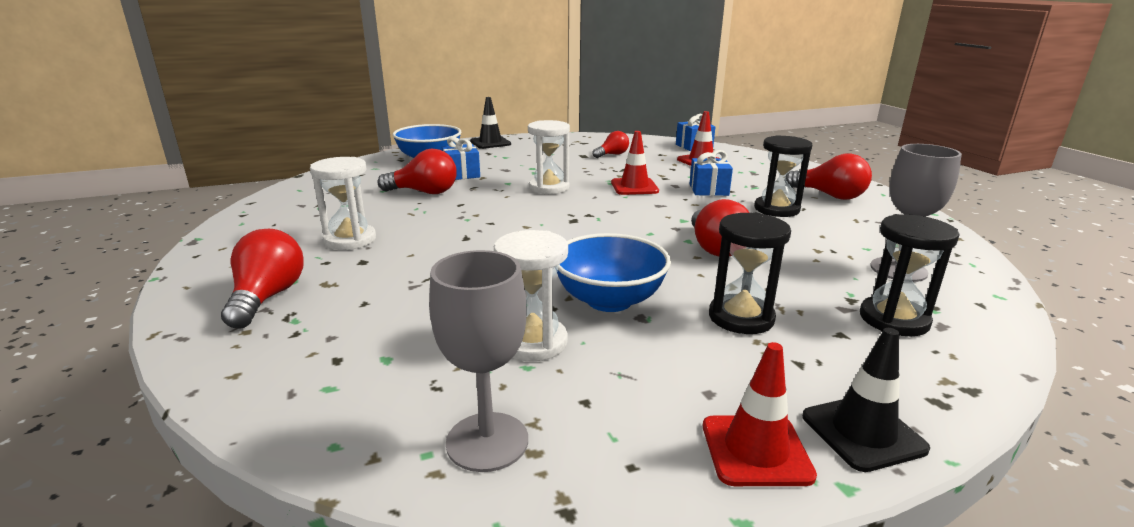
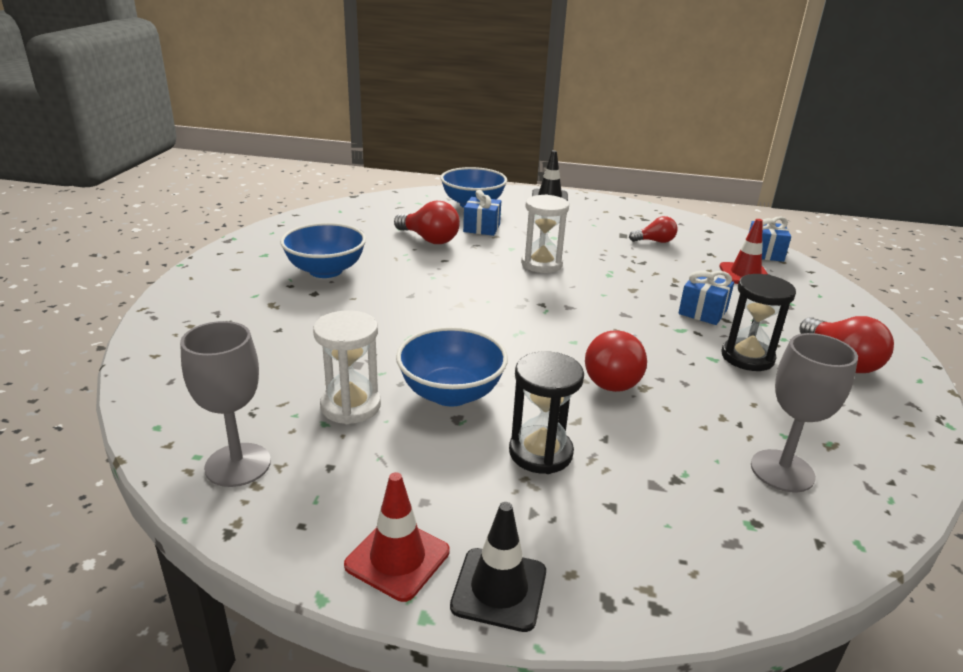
camera: 30 degrees right, 5 degrees up
red light bulb [221,229,304,329] -> none
white hourglass [310,157,376,250] -> blue bowl [280,223,366,278]
red traffic cone [611,131,659,195] -> none
black hourglass [860,214,959,336] -> none

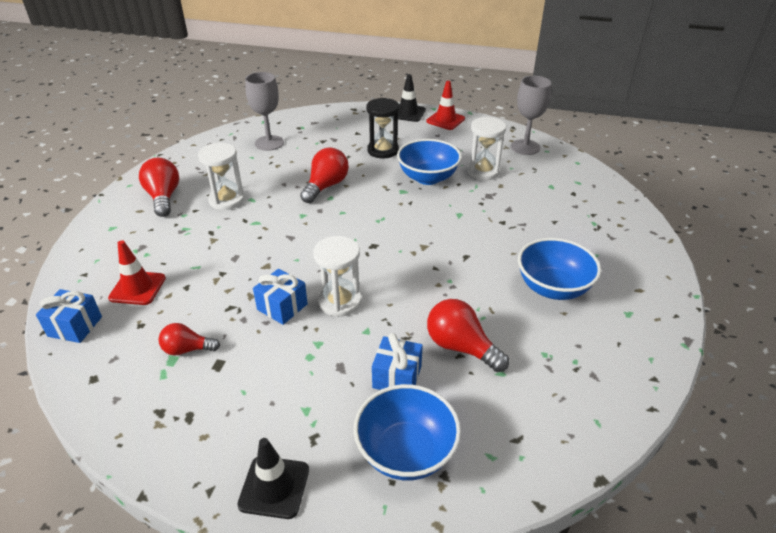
camera: 175 degrees left, 10 degrees up
blue gift [678,271,734,325] -> blue gift moved to [253,269,308,325]
black hourglass [721,274,796,371] -> white hourglass [198,143,245,210]

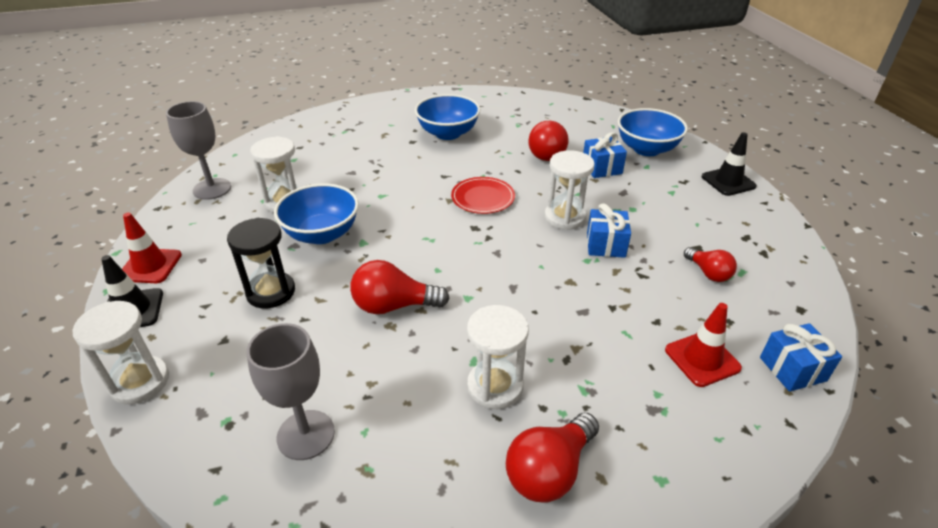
camera: 120 degrees left, 0 degrees up
none -> white hourglass [73,301,169,404]
none -> red plate [451,177,515,214]

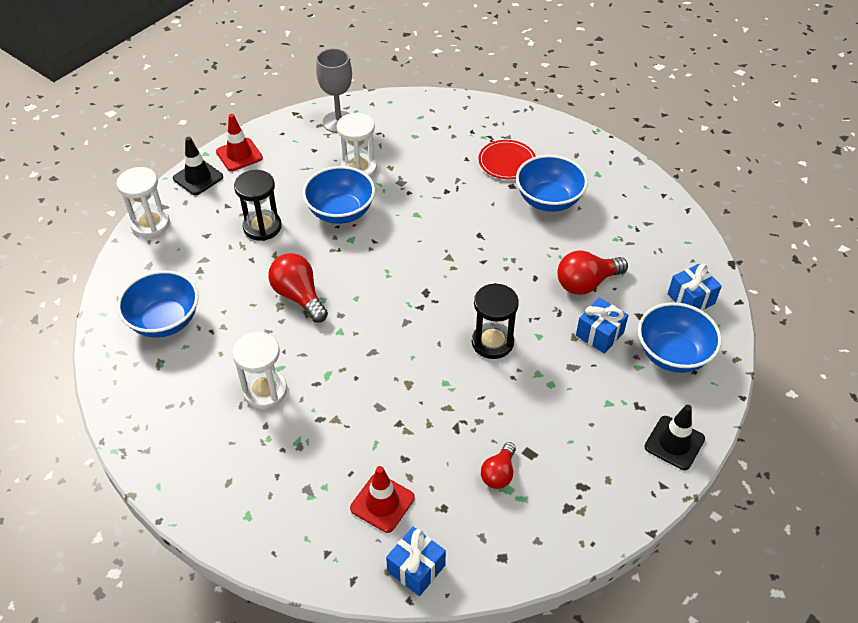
camera: 55 degrees right, 10 degrees up
grey goblet [247,323,335,460] -> blue bowl [117,270,198,338]
red plate [451,177,515,214] -> red plate moved to [478,140,536,179]
red light bulb [506,413,599,503] -> none
white hourglass [544,150,595,230] -> black hourglass [472,283,519,359]
blue gift [587,203,631,258] -> blue gift moved to [668,264,722,310]

